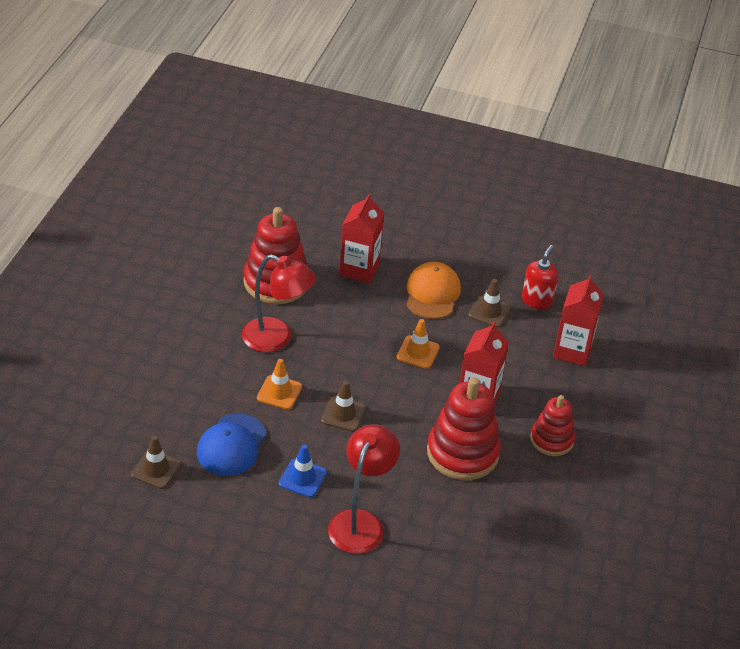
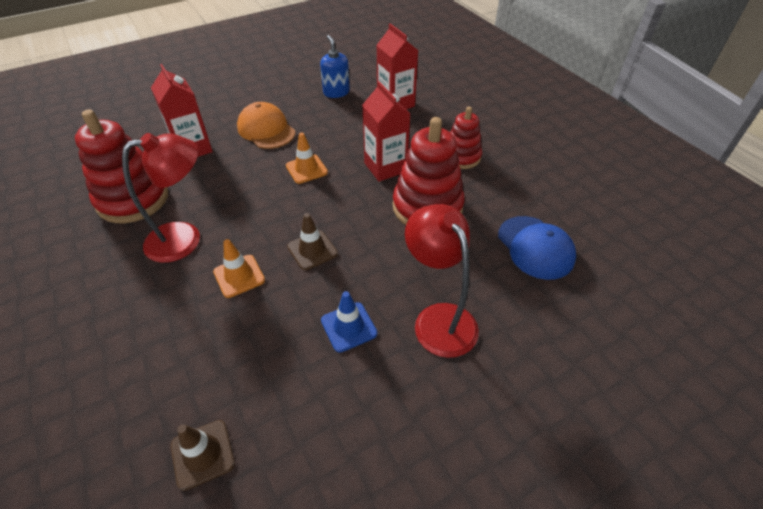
camera: 45 degrees left, 5 degrees up
blue cap [197,414,266,476] -> blue cap moved to [498,216,576,280]
brown traffic cone [468,279,511,328] -> none
red soap dispenser [522,245,558,309] -> blue soap dispenser [320,35,350,98]

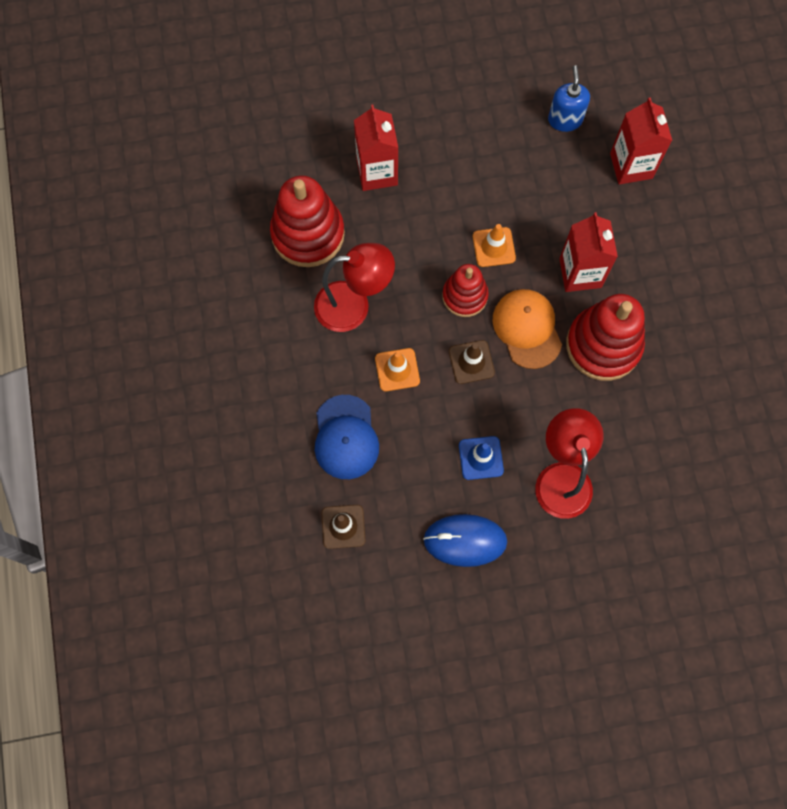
camera: 20 degrees right, 25 degrees up
orange cap [237,102,296,149] -> orange cap moved to [493,289,562,369]
red stacking toy [450,107,482,169] -> red stacking toy moved to [442,264,489,317]
blue cap [498,216,576,280] -> blue cap moved to [315,395,379,479]
none -> blue mouse [423,514,507,567]

